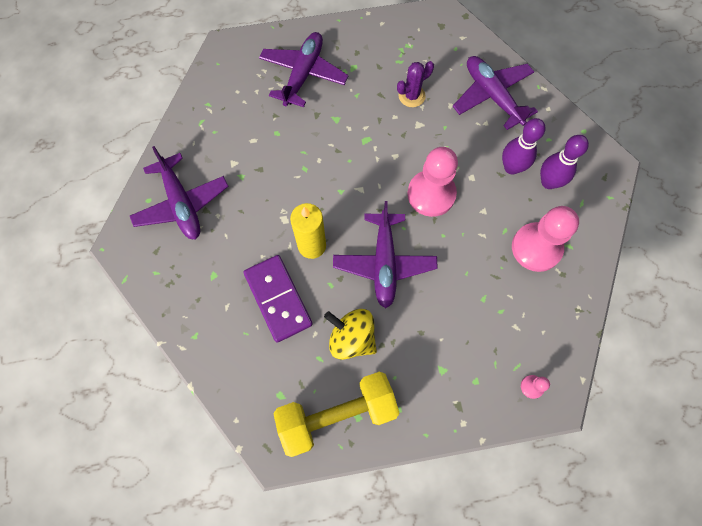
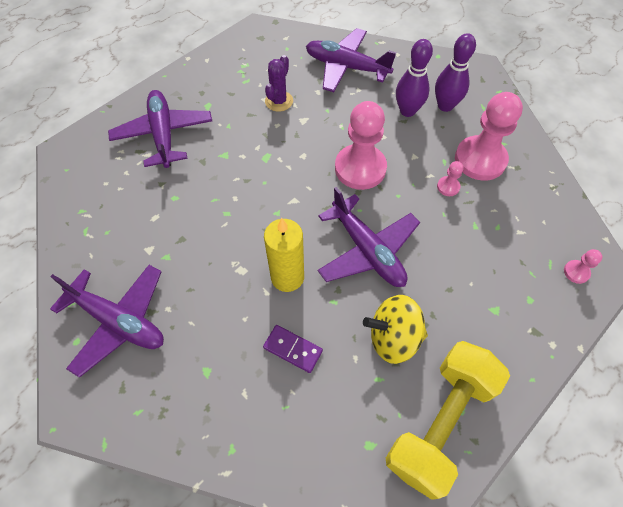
camera: 35 degrees left, 10 degrees down
purple domino [243,255,313,343] -> purple domino [263,325,323,373], size x0.55
none -> pink pawn [437,161,463,196]

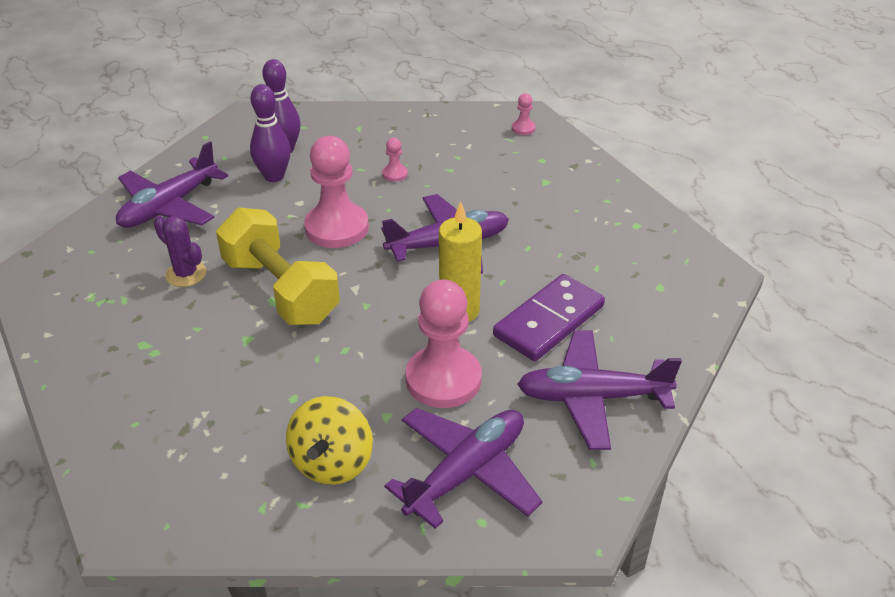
camera: 75 degrees left, 20 degrees down
purple plane [108,90,212,168] -> purple plane moved to [517,330,682,450]
purple domino [263,325,323,373] -> purple domino [493,274,605,361], size x1.81
yellow spinning top [363,295,428,364] -> yellow spinning top moved to [286,396,373,485]
yellow dumbbell [386,341,510,500] -> yellow dumbbell moved to [216,208,340,325]
pink pawn [455,92,523,181] -> pink pawn moved to [405,280,482,408]

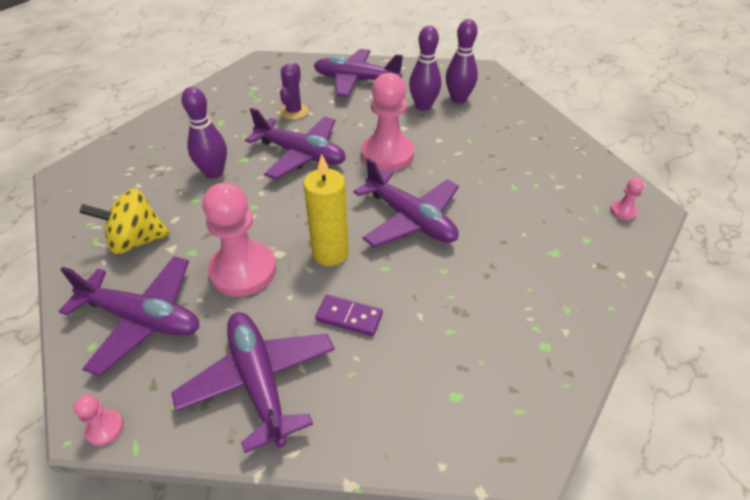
camera: 65 degrees right, 5 degrees up
yellow dumbbell [216,208,340,325] -> purple plane [245,108,346,180]
pink pawn [382,138,408,182] -> pink pawn moved to [74,394,124,446]
purple domino [493,274,605,361] -> purple domino [315,295,383,336], size x0.55
none -> purple bowling pin [181,87,227,179]

